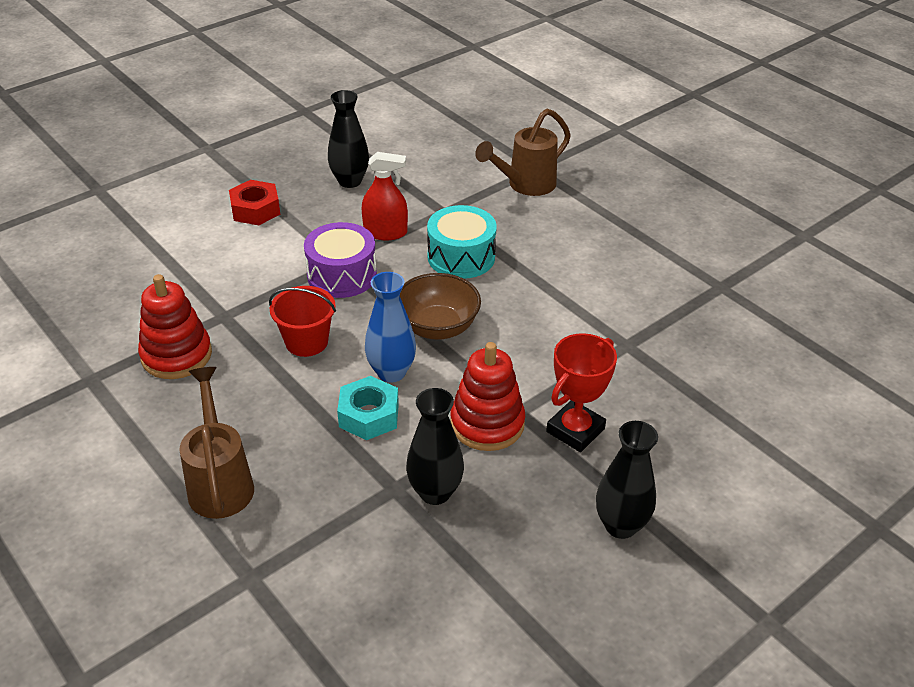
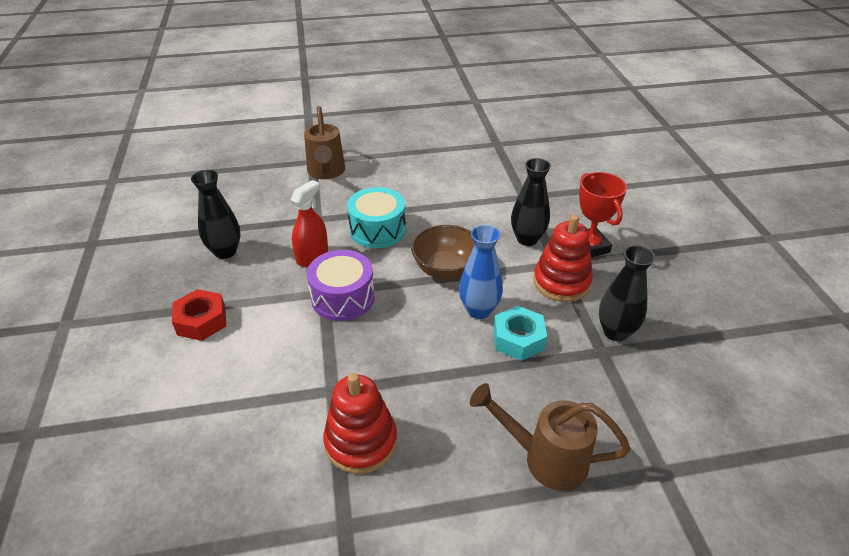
camera: 60 degrees left, 0 degrees up
red bucket [269,286,336,357] -> none
black vase [596,421,658,539] -> black vase moved to [511,158,551,246]

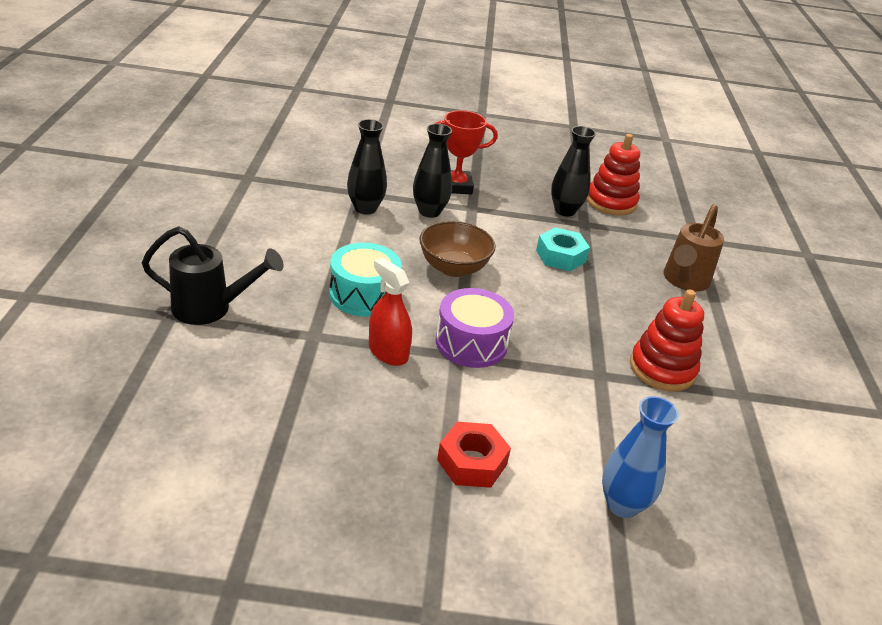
camera: 80 degrees left, 5 degrees down
black vase [191,170,240,259] -> black vase moved to [347,119,387,215]
brown watering can [304,106,345,179] -> black watering can [142,227,284,325]
blue vase [459,225,503,319] -> blue vase moved to [602,396,679,518]
red stacking toy [533,215,593,302] -> red stacking toy moved to [587,134,640,215]

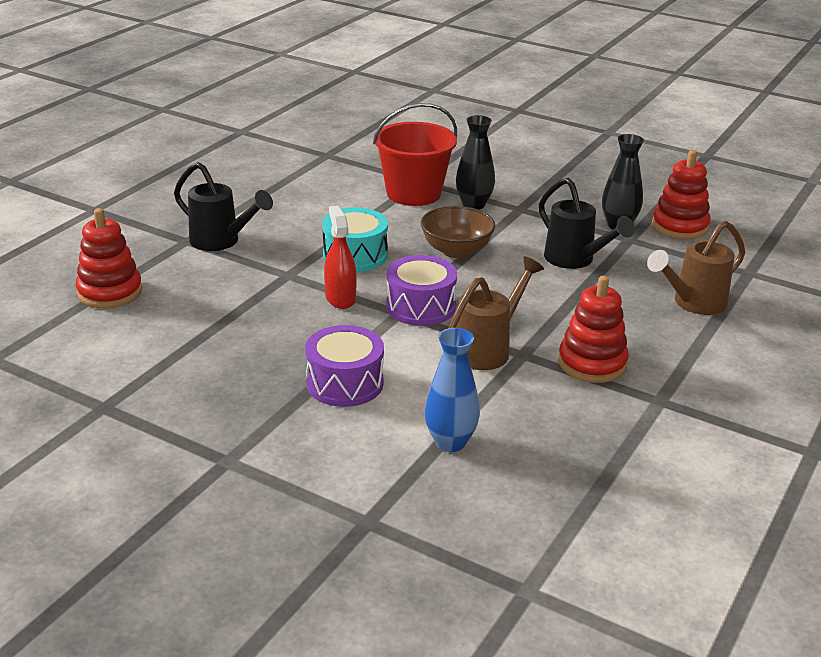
camera: 30 degrees right, 5 degrees down
black vase [347,119,387,215] -> red bucket [373,103,457,206]
red trophy [435,110,498,194] -> none
red nut [437,422,511,488] -> purple drum [305,325,384,407]
turquoise nut [536,227,590,271] -> black watering can [539,178,635,269]
none -> red stacking toy [76,208,142,308]
none -> brown watering can [449,256,544,370]

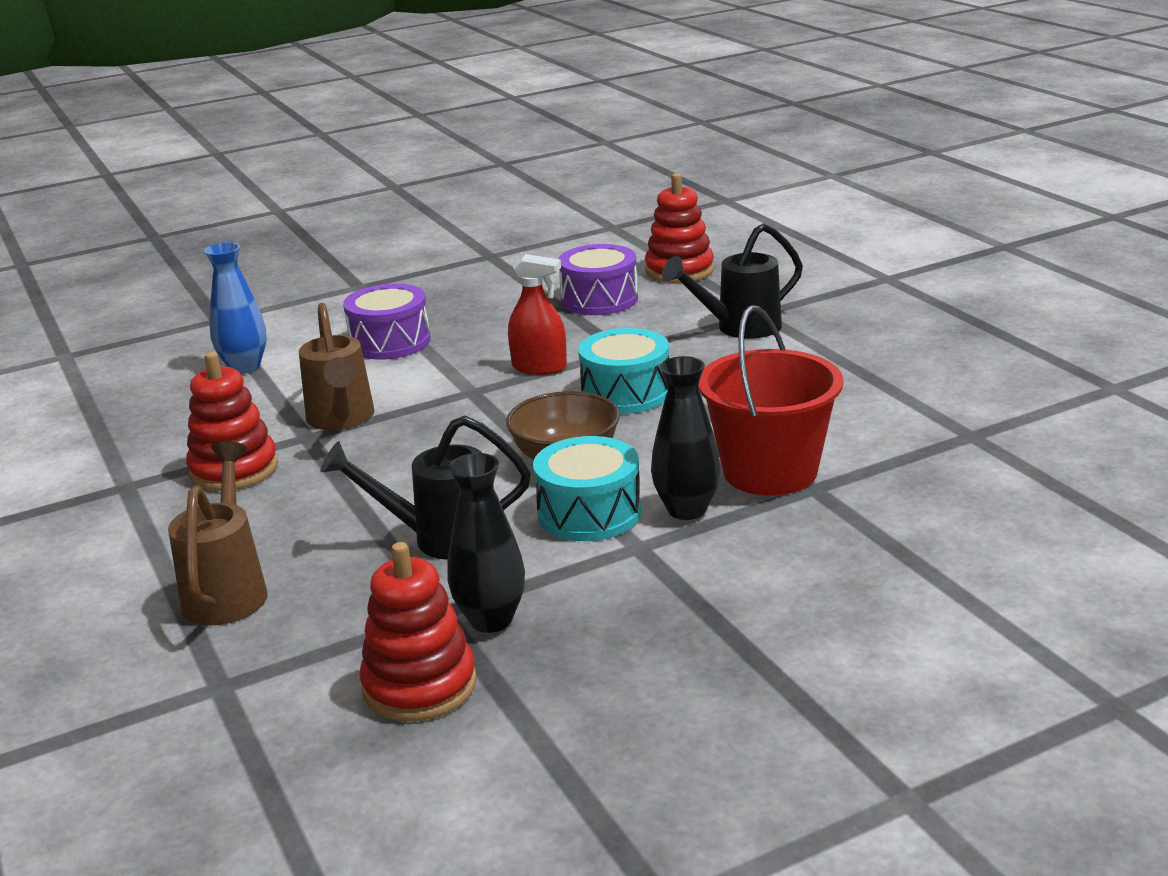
camera: 125 degrees right, 5 degrees down
purple drum [386,255,457,326] -> purple drum moved to [558,244,638,315]
none -> turquoise drum [533,436,641,541]

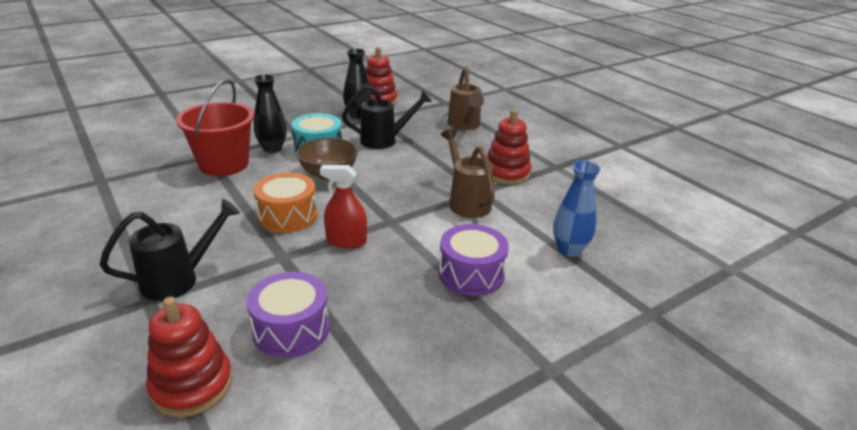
camera: 170 degrees right, 5 degrees up
turquoise drum [578,328,669,414] -> orange drum [254,172,318,233]

